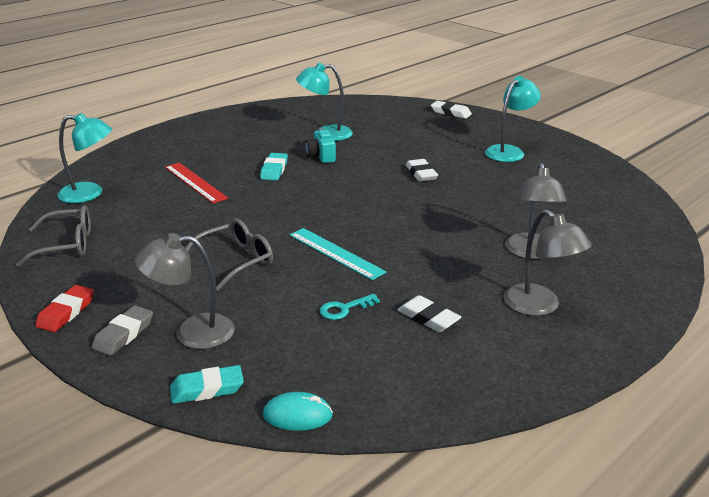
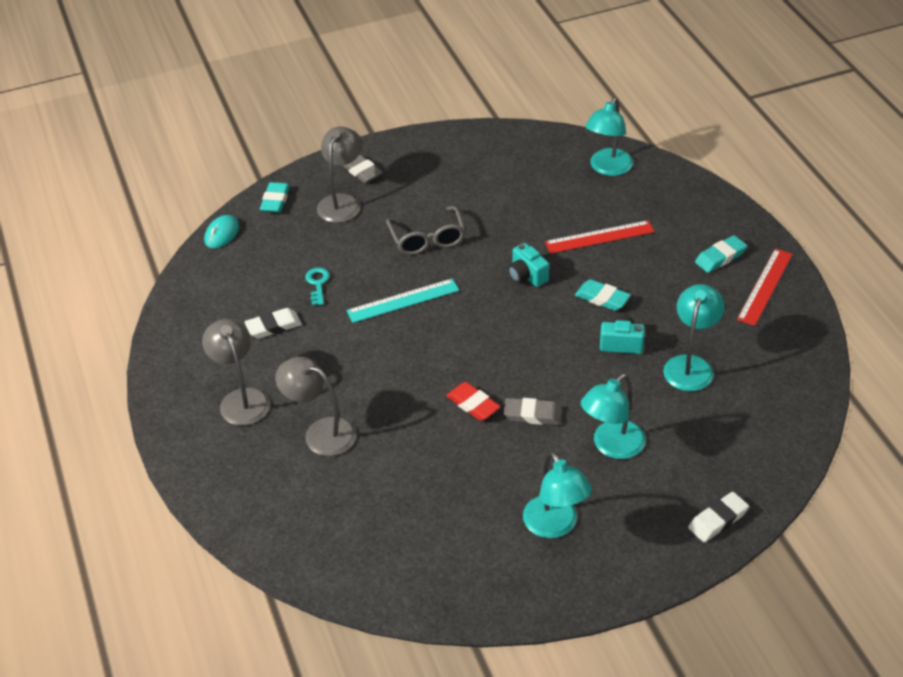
camera: 115 degrees right, 15 degrees up
grey glasses [16,205,91,267] -> none
red eraser [35,285,94,332] -> red eraser moved to [446,382,501,421]
white eraser [406,159,438,182] -> grey eraser [504,398,562,425]
grey lamp [504,210,591,316] -> grey lamp turned 75 degrees clockwise [202,319,270,426]
none -> turquoise camera [508,243,549,287]
none -> turquoise lamp [581,373,646,459]
none -> turquoise eraser [695,235,747,273]
none -> red ruler [737,248,793,326]

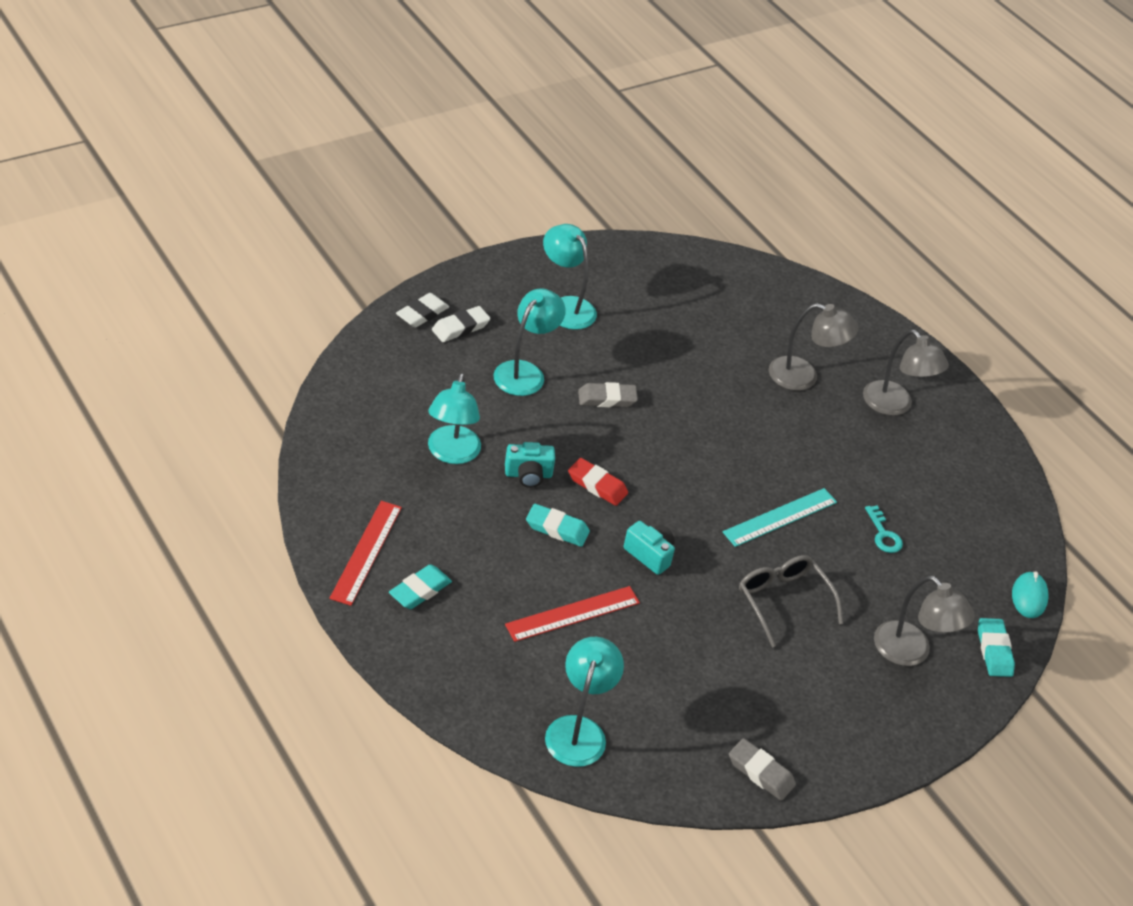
camera: 160 degrees right, 0 degrees up
white eraser [245,308,302,339] -> white eraser moved to [432,306,490,342]
grey lamp [317,126,362,223] -> grey lamp turned 45 degrees counterclockwise [874,575,975,666]
grey eraser [342,154,383,183] -> grey eraser moved to [729,738,796,801]
red eraser [446,382,501,421] -> red eraser moved to [568,458,628,506]

